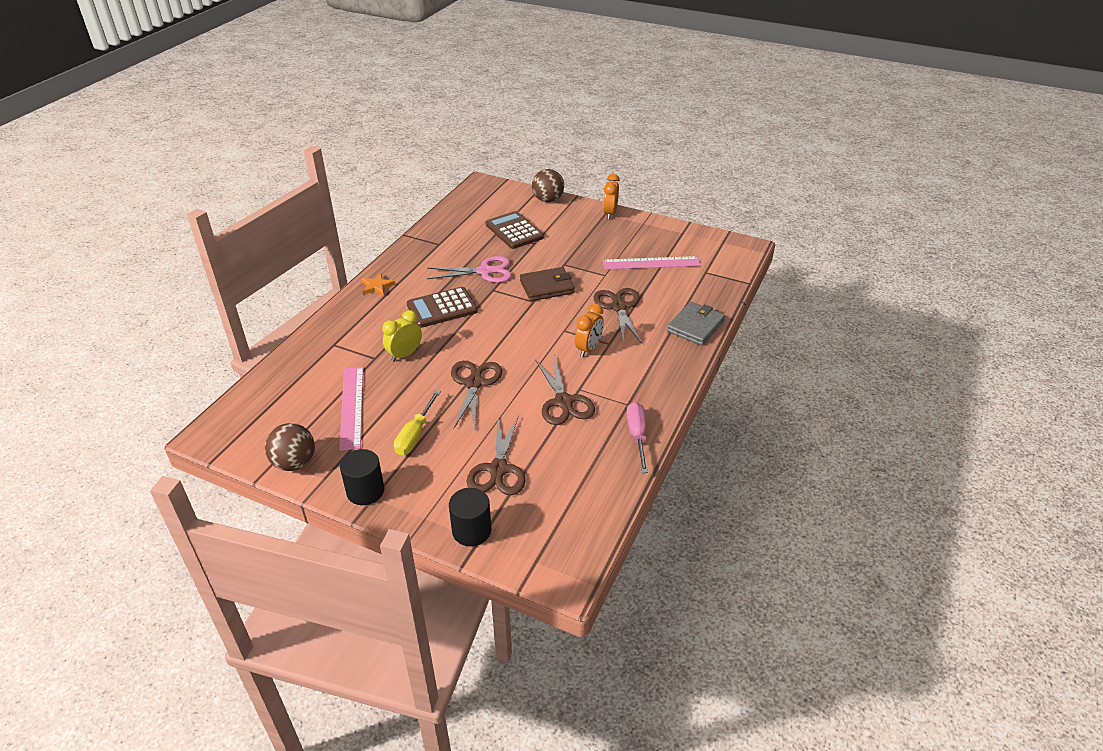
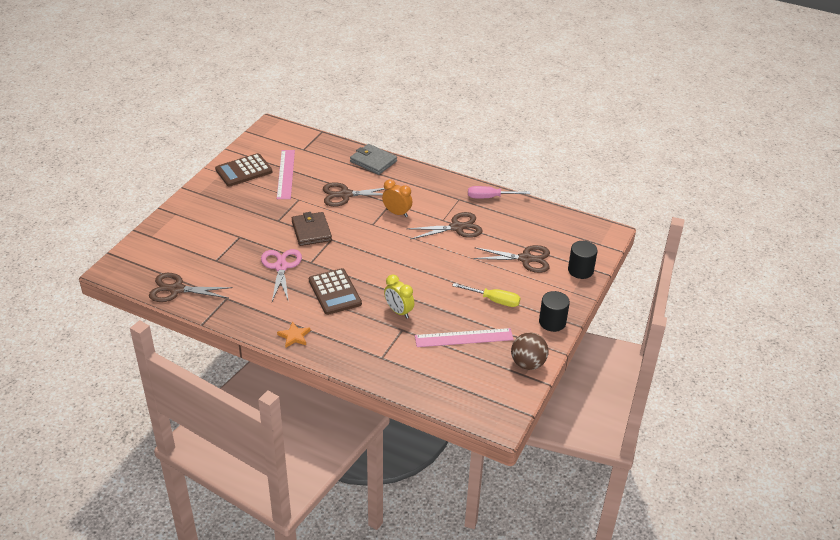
camera: 90 degrees left, 0 degrees up
brown scissors [451,361,502,428] -> brown scissors moved to [149,273,233,302]
brown calculator [486,211,544,249] -> brown calculator moved to [215,153,272,186]
brown ball [532,169,564,202] -> none
orange clock [603,174,620,219] -> none

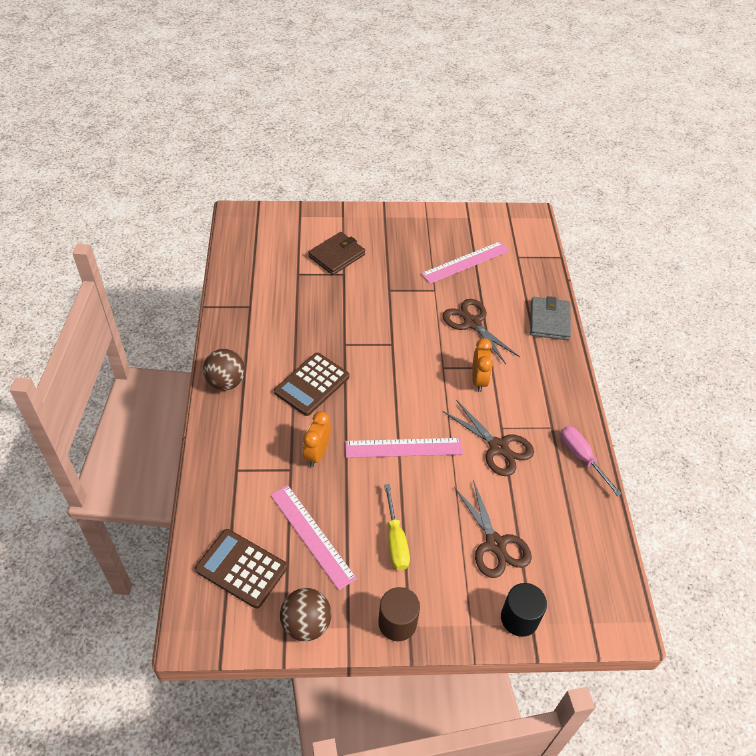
camera: 60 degrees right, 10 degrees up
brown scissors [149,273,233,302] -> none
brown calculator [215,153,272,186] -> brown calculator moved to [195,529,288,609]
pink scissors [261,249,302,302] -> none
orange star [277,321,311,348] -> brown ball [203,349,245,390]
brown wallet [292,212,332,246] -> brown wallet moved to [308,232,365,275]
yellow clock [384,274,414,319] -> orange clock [303,411,331,467]
black cylinder [539,291,570,332] -> brown cylinder [378,587,420,641]
none -> pink ruler [345,438,463,458]

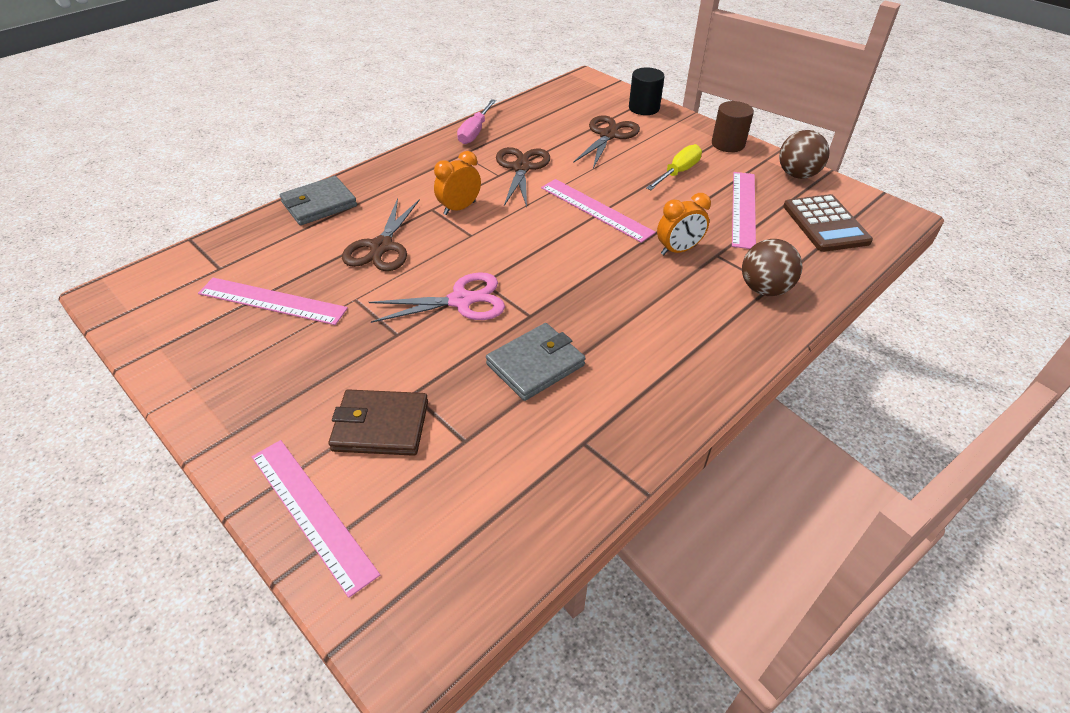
camera: 130 degrees left, 5 degrees down
brown ball [203,349,245,390] -> brown ball moved to [742,239,802,296]
brown calculator [274,353,349,416] -> none
none -> pink ruler [252,440,380,598]
none -> pink scissors [369,272,505,323]
none -> grey wallet [486,323,585,401]

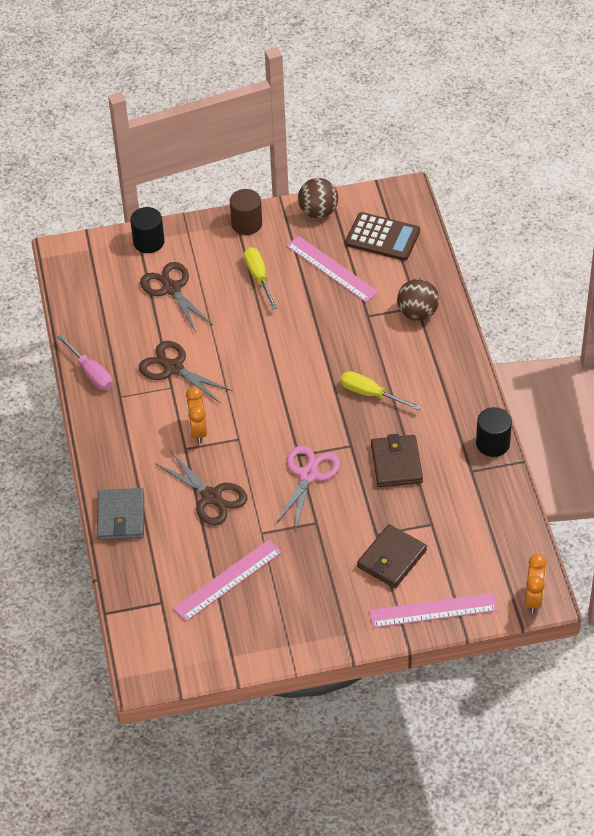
camera: 55 degrees left, 5 degrees up
grey wallet [486,323,585,401] -> brown wallet [371,434,423,487]
pink ruler [541,179,656,243] -> none
orange clock [657,193,711,255] -> orange clock moved to [525,554,547,614]
none -> yellow screwdriver [340,371,421,410]
none -> black cylinder [476,407,512,457]

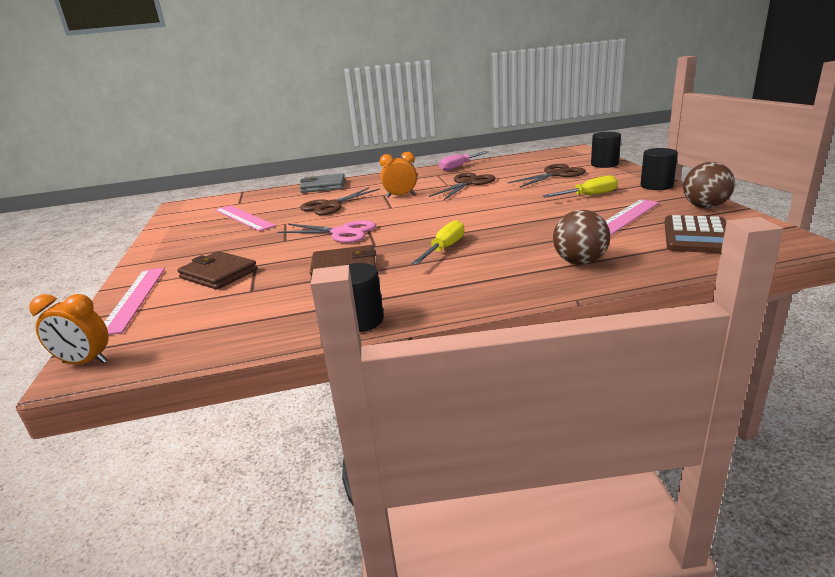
camera: 90 degrees right, 25 degrees down
brown cylinder [230,189,262,235] -> black cylinder [640,148,678,190]

